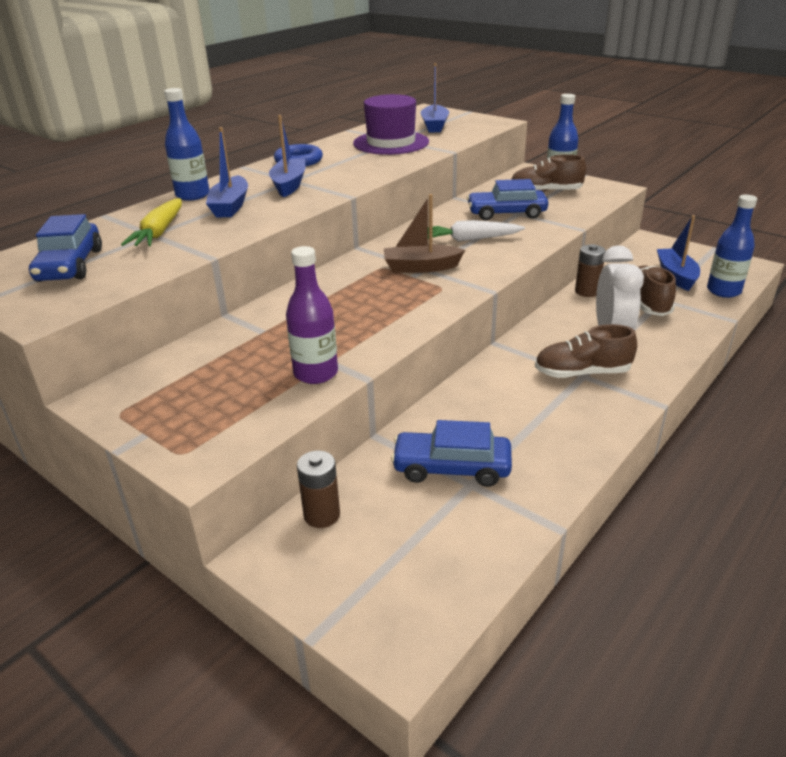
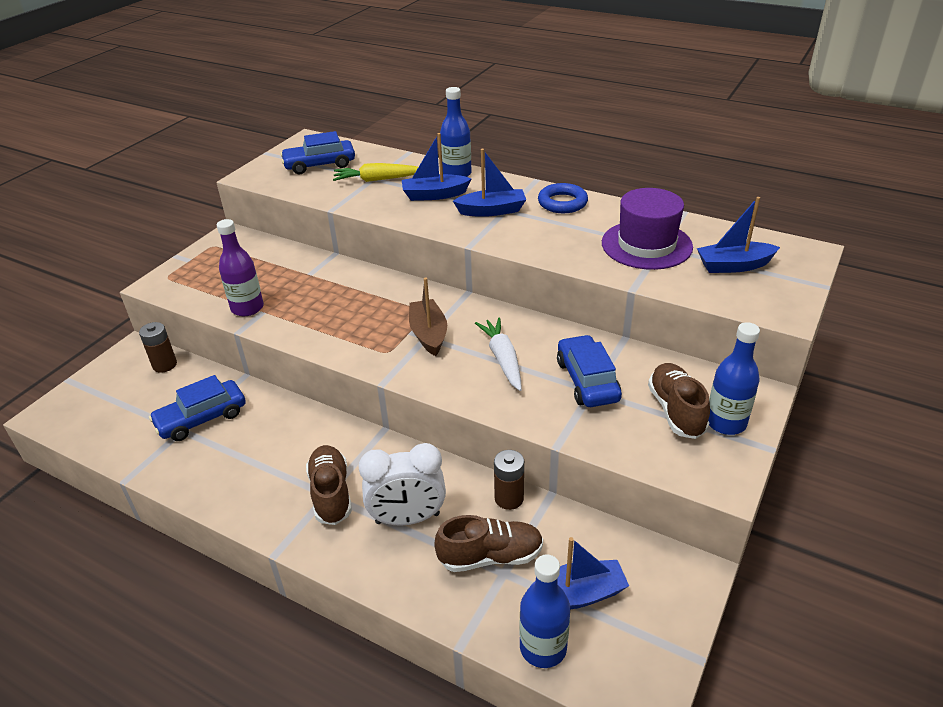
camera: 80 degrees right, 5 degrees up
blue car [391,420,512,487] -> blue car turned 120 degrees counterclockwise [149,375,245,441]

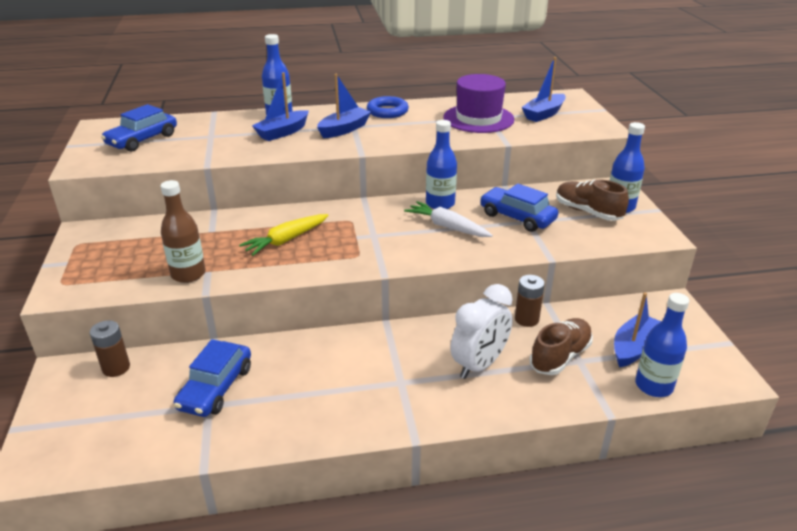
camera: 40 degrees left, 5 degrees down
purple bottle [217,219,264,316] -> brown bottle [161,180,206,283]
brown shoe [306,445,352,525] -> none
yellow carrot [333,163,418,182] -> yellow carrot moved to [239,214,329,256]
brown boat [409,277,447,356] -> none
none -> blue bottle [426,120,457,209]

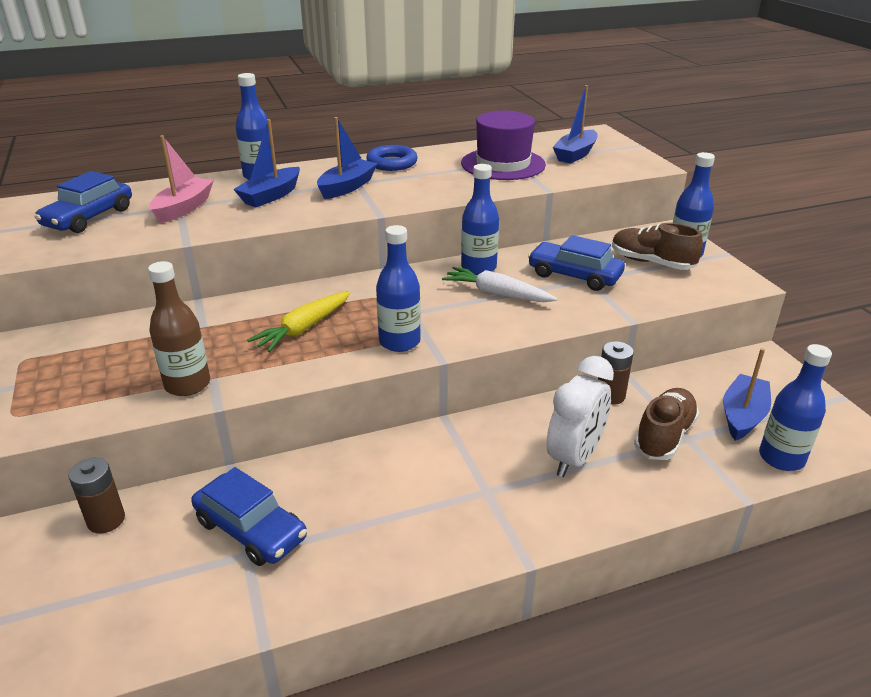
camera: 10 degrees left, 0 degrees up
blue car [174,339,251,417] -> blue car turned 60 degrees counterclockwise [191,467,307,566]
none -> pink boat [149,135,214,223]
none -> blue bottle [376,225,421,352]

